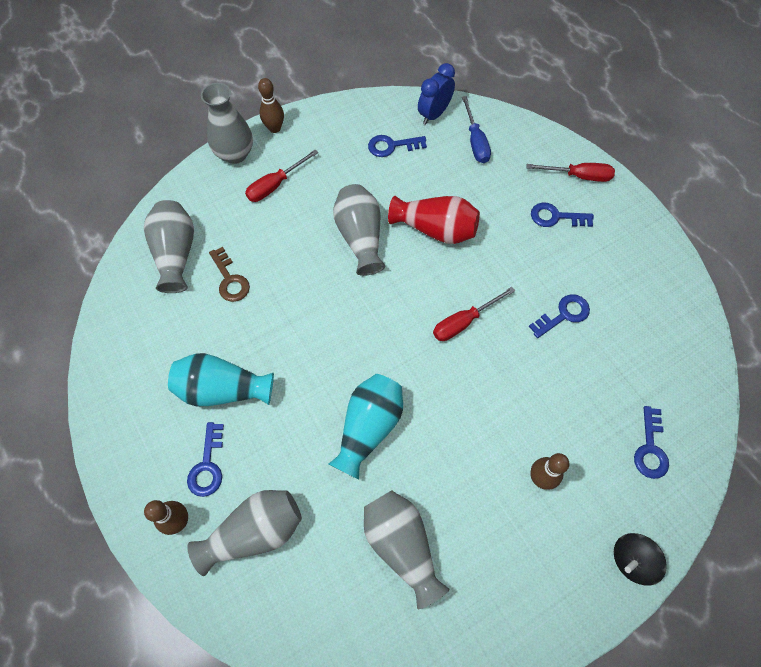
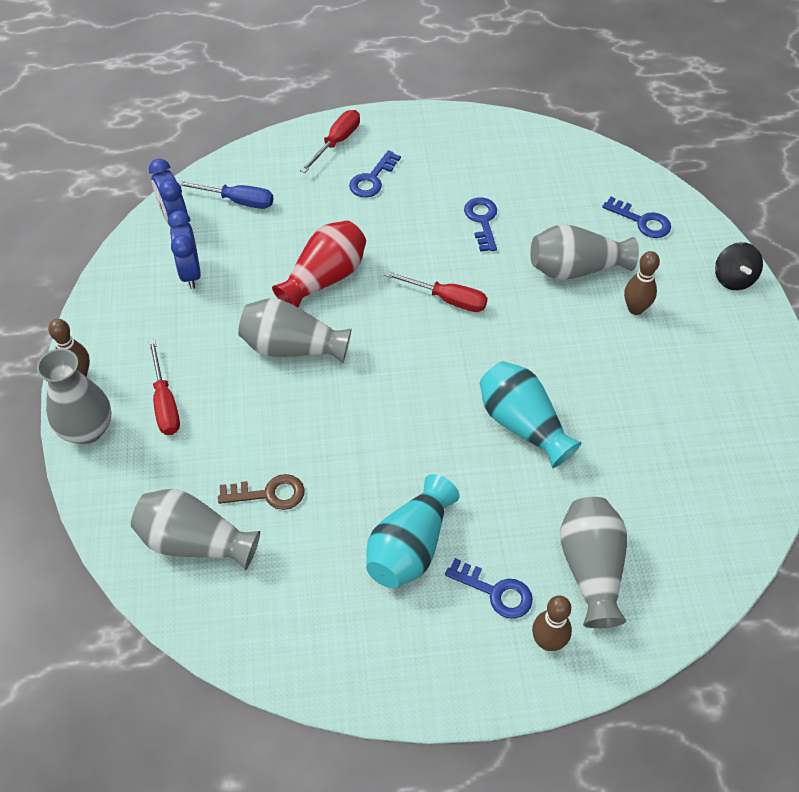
camera: 65 degrees left, 10 degrees down
grey vase [364,490,449,609] -> grey vase moved to [531,224,639,280]
blue key [368,135,427,157] -> blue clock [168,210,201,289]
red screwdriver [433,287,515,341] -> red screwdriver turned 60 degrees counterclockwise [384,270,488,312]

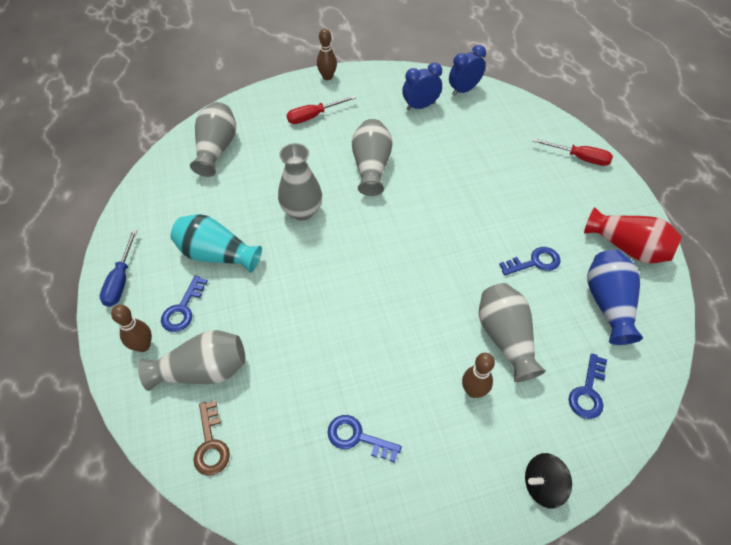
camera: 80 degrees right, 0 degrees up
grey vase [36,349,111,444] -> grey vase moved to [278,143,322,221]
blue screwdriver [177,180,273,209] -> blue screwdriver moved to [100,229,138,307]
brown key [218,474,305,510] -> brown key moved to [193,401,230,476]
red vase [272,221,366,308] -> red vase moved to [584,207,682,264]
blue key [349,150,401,198] -> blue key moved to [327,415,402,463]
red screwdriver [384,270,488,312] -> none
turquoise vase [480,361,581,468] -> none
none -> blue vase [587,250,643,345]

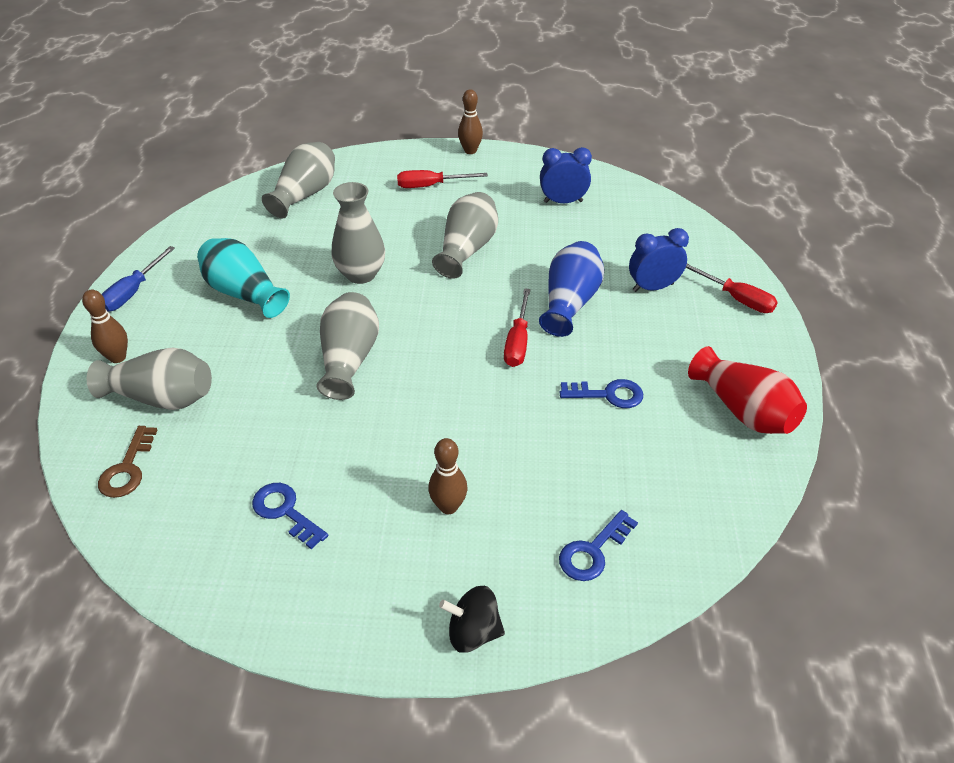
camera: 20 degrees right, 10 degrees down
blue key [161,276,208,332] -> none
blue clock [449,45,486,96] -> blue clock moved to [629,228,689,292]
grey vase [479,283,546,382] -> grey vase moved to [316,292,379,400]
blue vase [587,250,643,345] -> blue vase moved to [539,241,604,337]
none -> red screwdriver [504,288,531,367]

